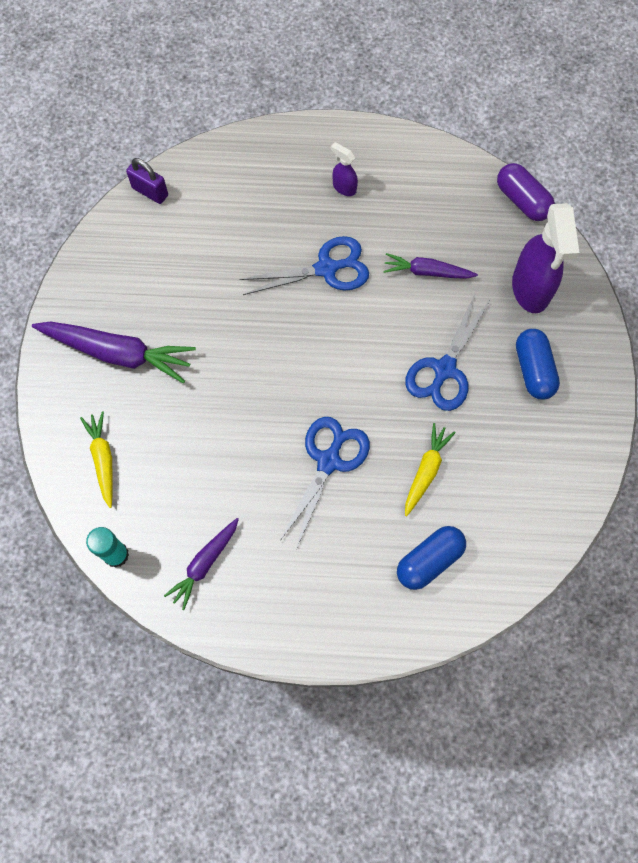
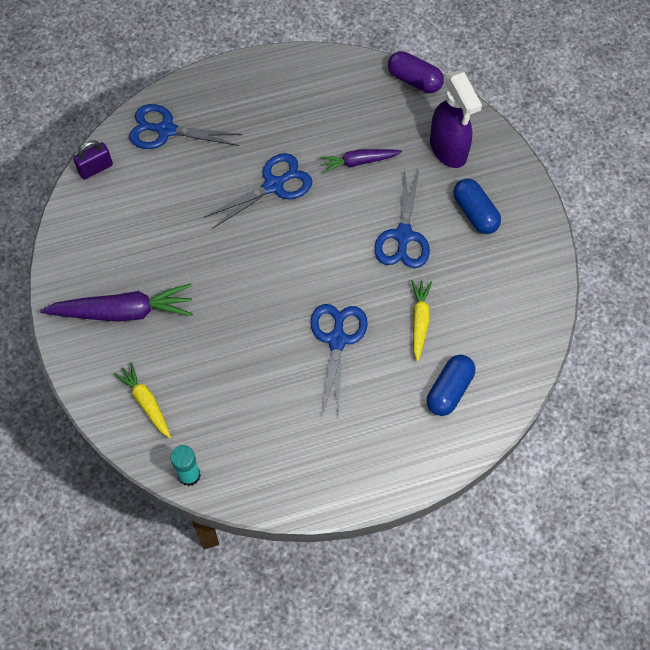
camera: 20 degrees left, 5 degrees down
purple padlock [126,158,168,204] -> purple padlock turned 45 degrees counterclockwise [73,140,113,180]
purple carrot [164,518,239,610] -> none
purple spray bottle [331,142,358,196] -> none
none -> blue scissors [129,104,242,149]

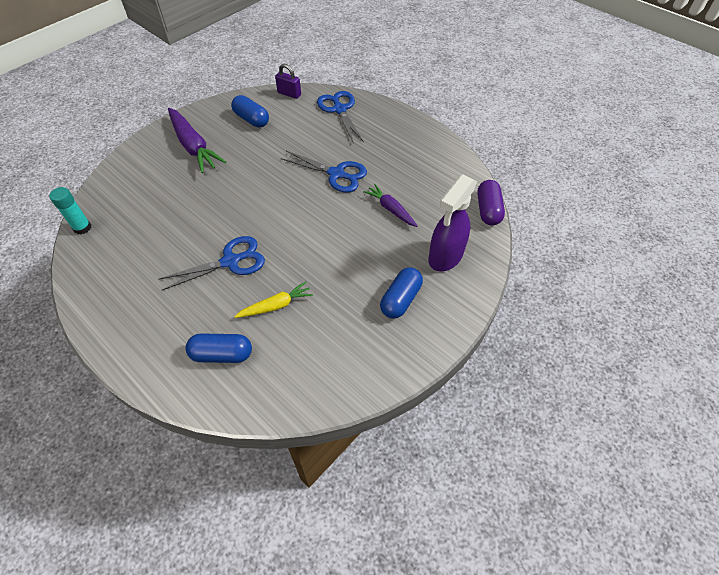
camera: 60 degrees right, 10 degrees down
yellow carrot [114,362,171,438] -> none
blue scissors [374,169,430,268] -> none
none -> blue capsule [231,95,269,128]

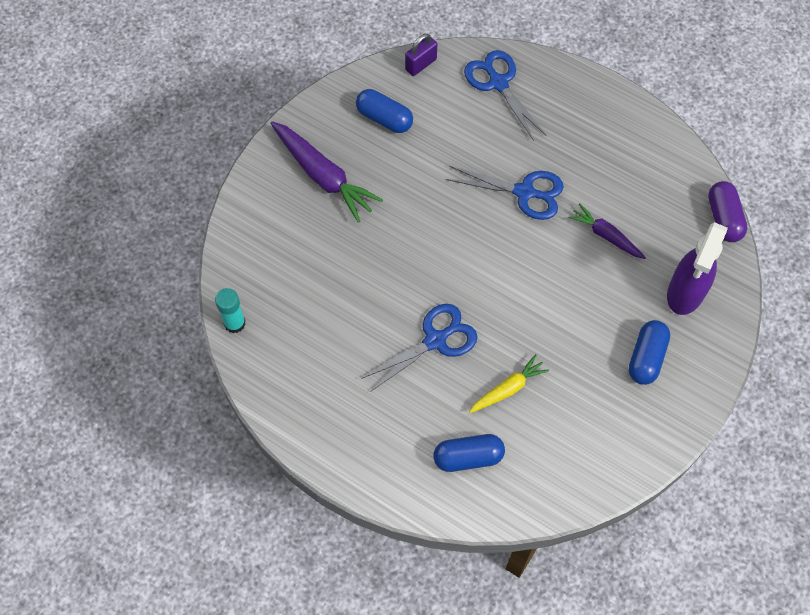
camera: 10 degrees left, 10 degrees up
purple padlock [275,64,301,99] -> purple padlock turned 60 degrees counterclockwise [405,34,437,76]

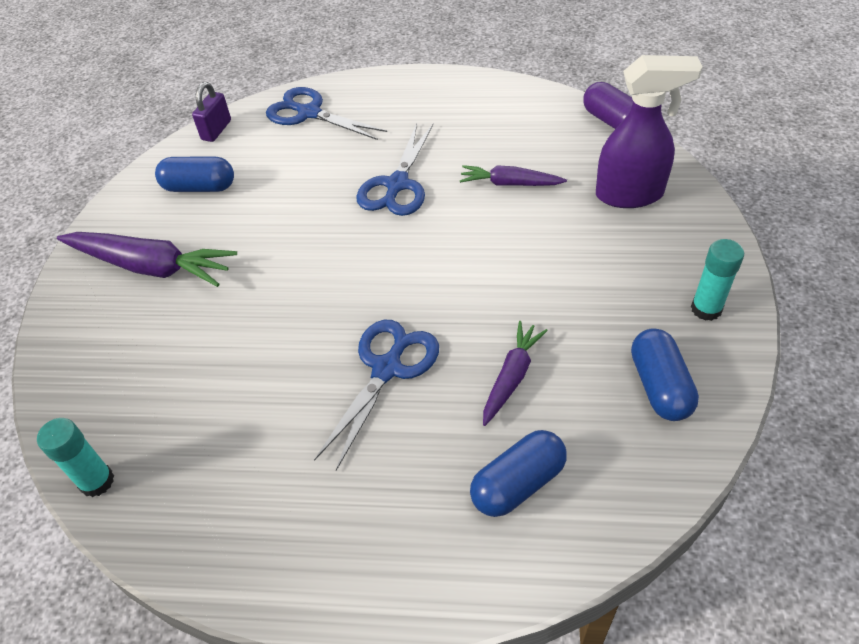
camera: 25 degrees left, 15 degrees down
blue scissors [446,166,564,220] -> blue scissors turned 120 degrees clockwise [356,123,433,216]
yellow carrot [469,354,549,413] -> purple carrot [483,321,548,426]
blue capsule [629,320,670,385] -> blue capsule moved to [631,328,699,421]
purple spray bottle [667,222,728,315] -> purple spray bottle turned 90 degrees counterclockwise [596,55,703,208]
none -> turquoise glue stick [691,239,744,321]

